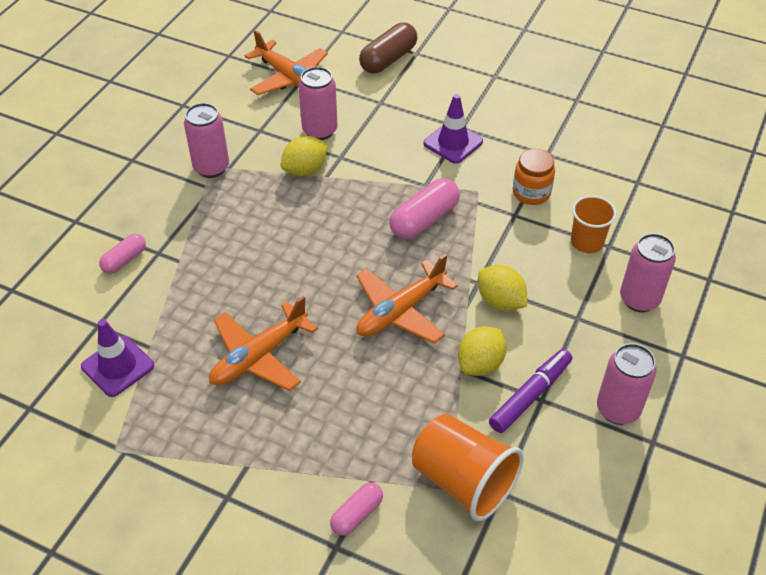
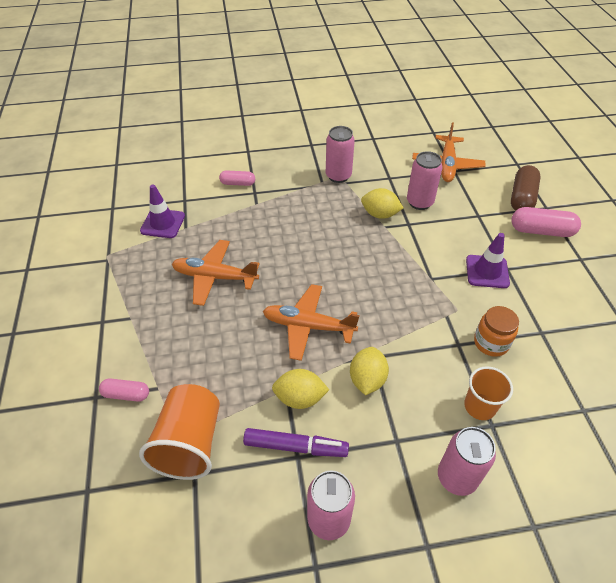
camera: 55 degrees right, 0 degrees up
brown capsule [359,23,417,73] -> brown capsule turned 75 degrees counterclockwise [511,165,541,211]
pink capsule [390,178,460,239] -> pink capsule moved to [511,207,581,237]

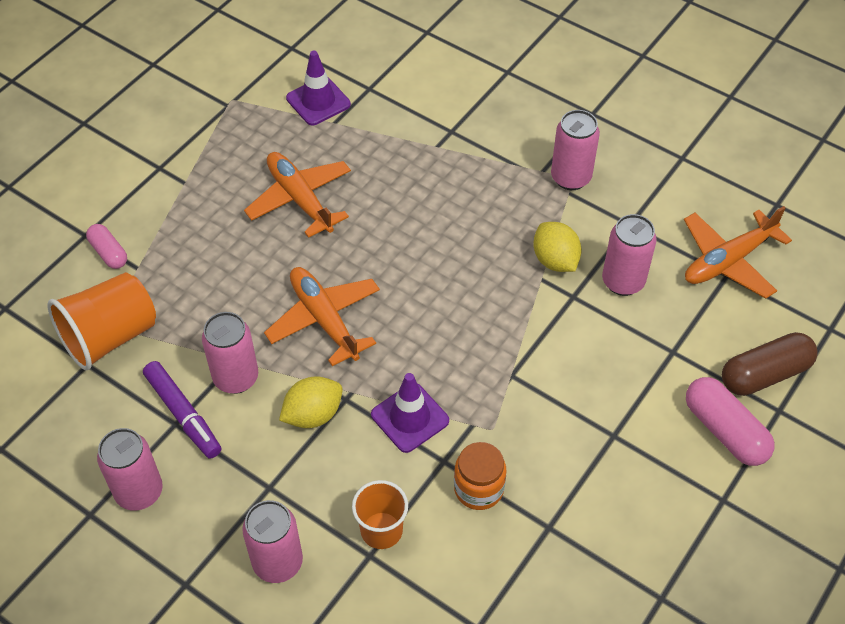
camera: 45 degrees right, 5 degrees up
pink capsule [219,170,255,186] -> none
yellow lemon [272,369,329,409] -> pink can [202,312,258,394]
purple traffic cone [466,233,510,288] -> purple traffic cone moved to [371,373,449,453]

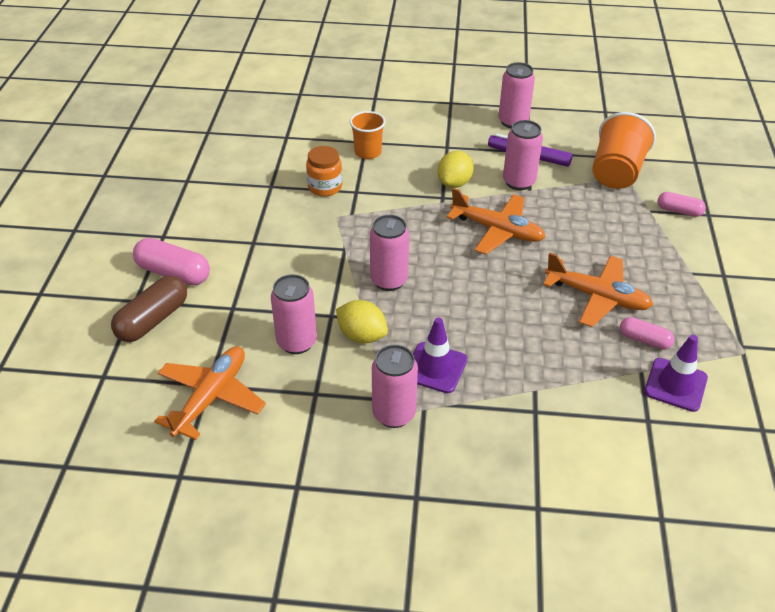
camera: 150 degrees right, 10 degrees down
pink can [242,500,303,583] -> pink can moved to [370,215,409,291]
purple traffic cone [371,373,449,453] -> purple traffic cone moved to [413,317,467,393]
none -> pink capsule [620,317,675,350]

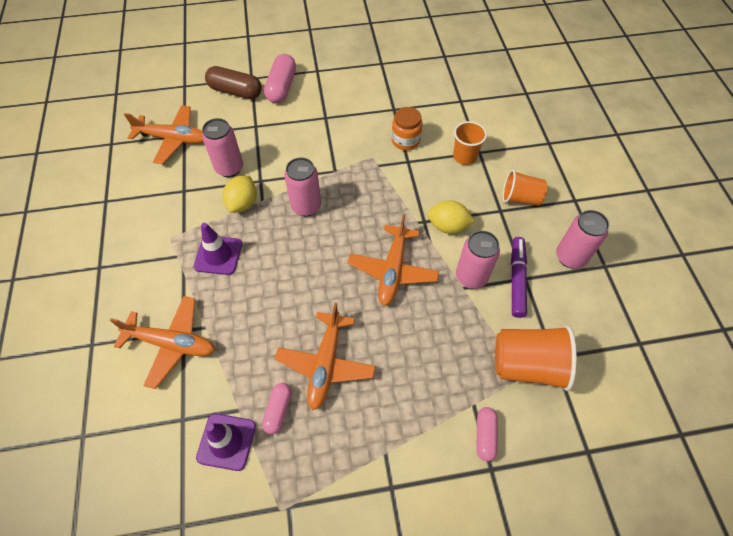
camera: 75 degrees right, 15 degrees up
pink can [372,345,418,428] -> none
none -> orange plane [110,296,215,389]
none -> orange cup [503,170,548,206]

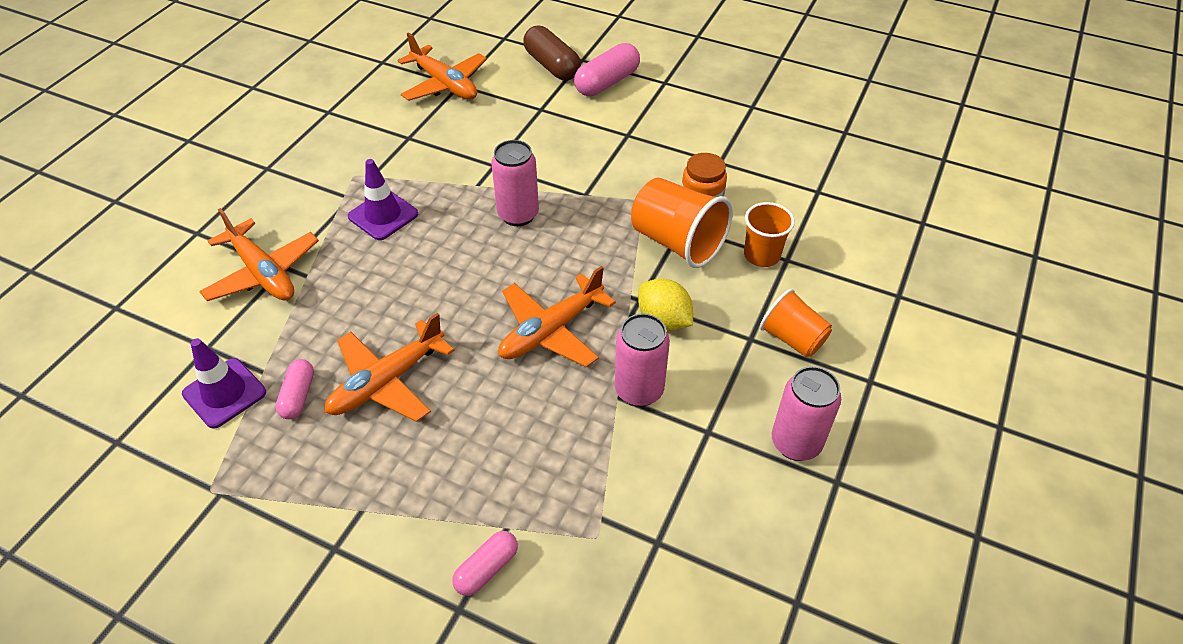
camera: 35 degrees right, 10 degrees down
pink can [202,118,243,177] -> none
yellow lemon [223,176,257,213] -> none
pink capsule [262,383,291,434] -> pink capsule turned 45 degrees counterclockwise [275,359,314,419]
orange cup [495,325,577,391] -> orange cup moved to [631,178,733,268]
purple marker [511,237,527,318] -> none

